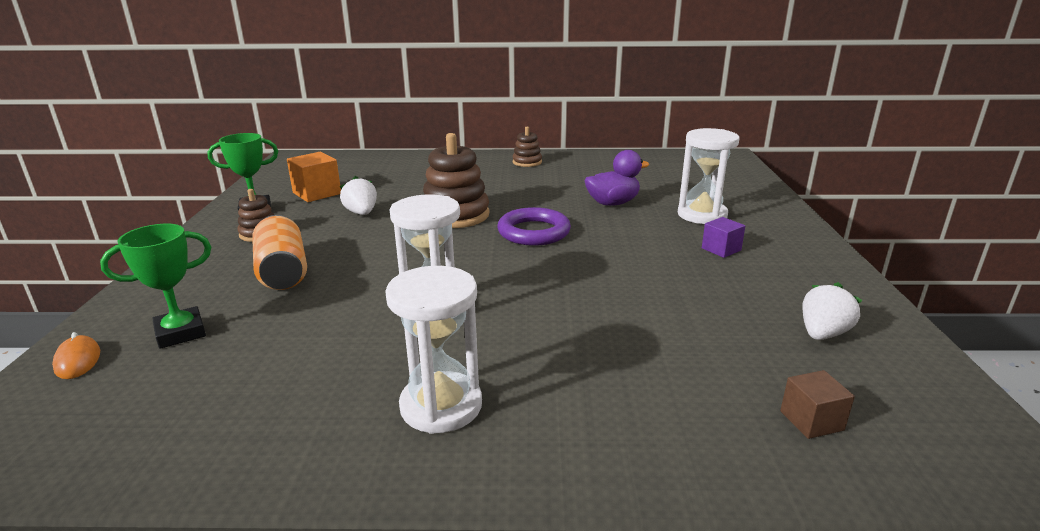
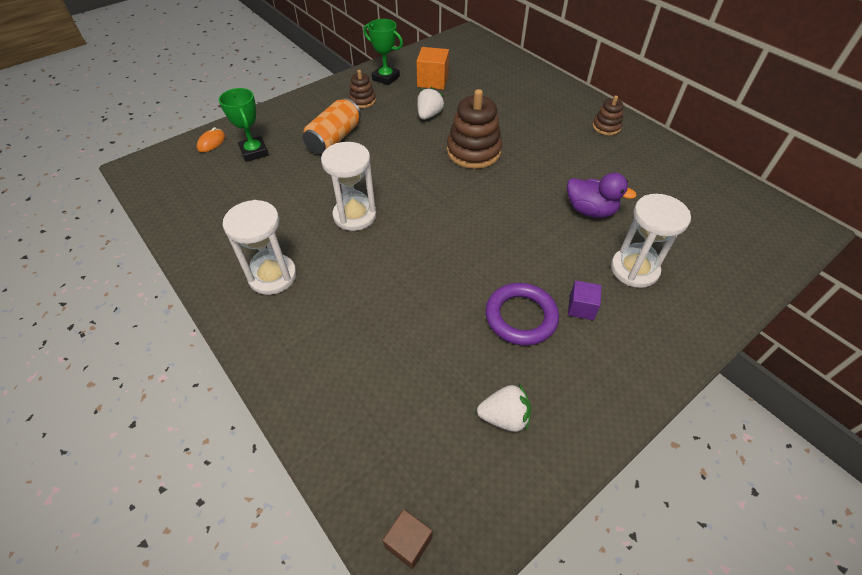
camera: 50 degrees right, 25 degrees up
green trophy [100,224,211,349] -> green trophy turned 45 degrees clockwise [219,88,269,162]
purple ring [497,207,571,246] -> purple ring moved to [485,283,559,346]
brown cube [780,370,855,439] -> brown cube moved to [382,509,432,569]

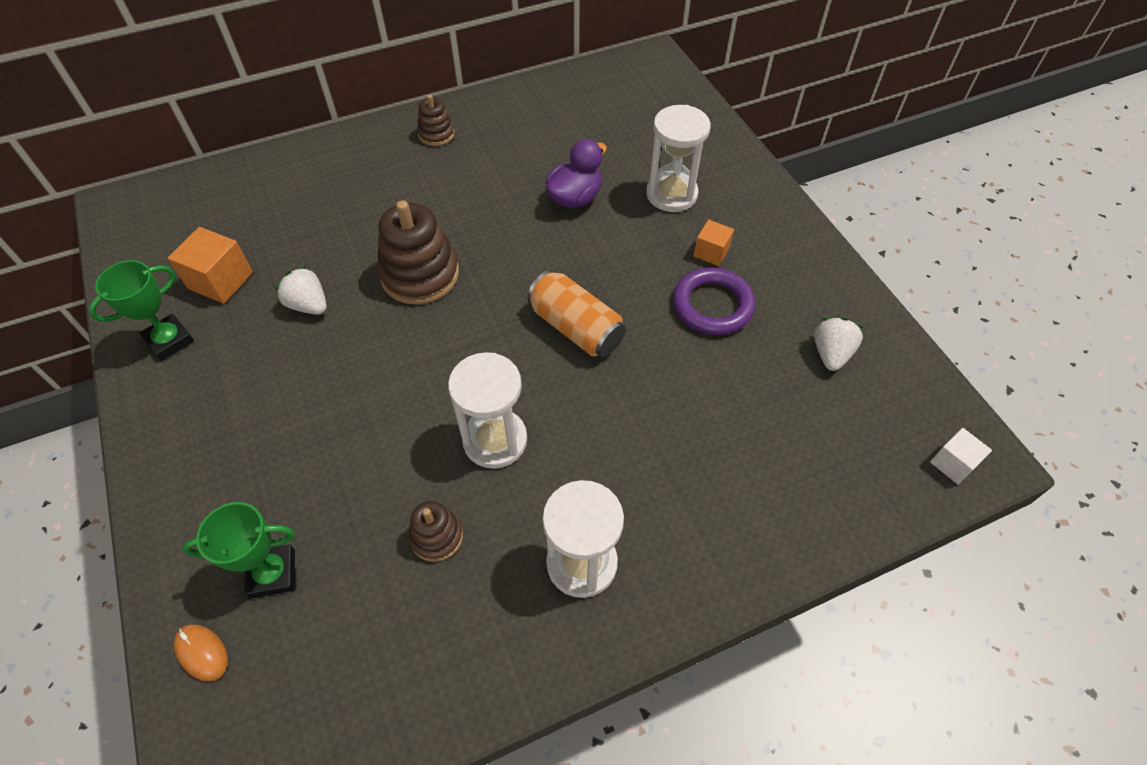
camera: 75 degrees left, 5 degrees up
orange can [303,98,361,154] -> orange can moved to [527,270,626,357]
brown stacking toy [349,70,376,108] -> brown stacking toy moved to [408,501,463,562]
brown cube [382,509,432,569] -> white cube [930,428,992,485]
purple cube [568,280,601,320] -> orange cube [694,220,734,266]

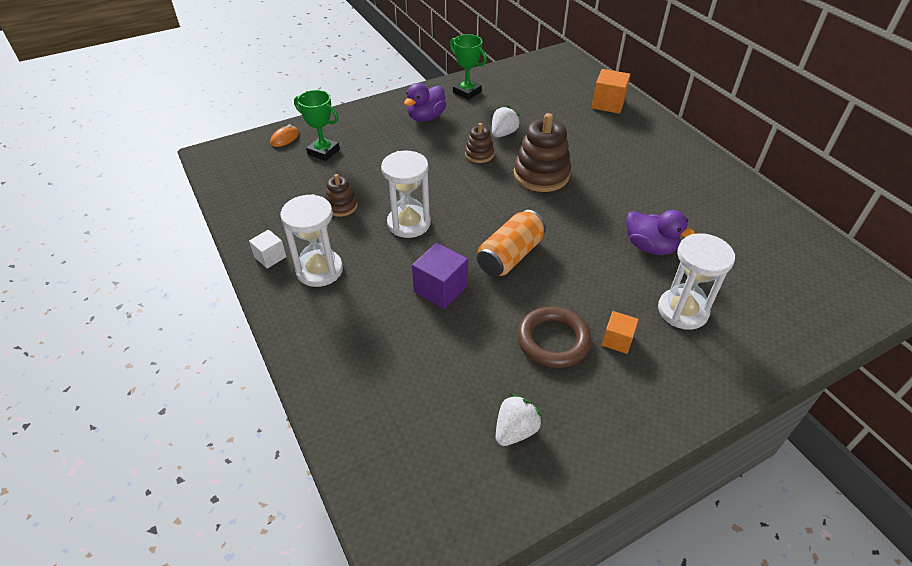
camera: 85 degrees right, 10 degrees down
orange cube [168,227,253,304] -> orange cube moved to [592,69,631,114]
green trophy [182,502,295,599] -> green trophy turned 45 degrees counterclockwise [294,90,340,161]
brown stacking toy [417,95,455,146] -> brown stacking toy moved to [465,123,494,163]
purple ring [673,267,755,335] -> brown ring [517,306,592,368]
white strawberry [814,317,864,371] -> white strawberry turned 60 degrees counterclockwise [496,394,543,446]
white cube [930,428,992,485] -> white cube moved to [249,230,286,269]
none -> purple duck [404,83,446,122]
none -> purple cube [412,243,468,309]

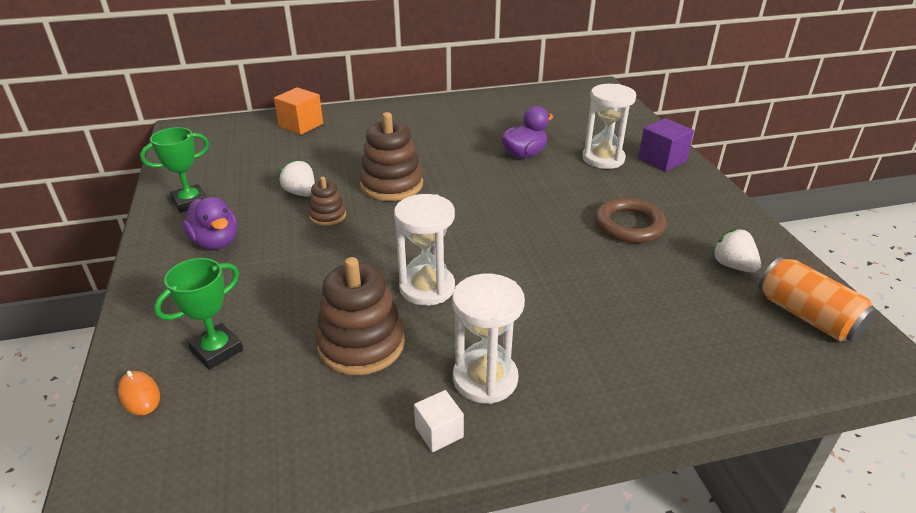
camera: 75 degrees left, 10 degrees down
brown stacking toy [325,174,358,217] -> brown stacking toy [315,257,405,375], size x1.86
purple cube [412,243,468,309] -> purple cube moved to [638,118,694,171]
orange can [477,210,546,277] -> orange can moved to [759,257,877,342]
orange cube [602,311,639,354] -> none

